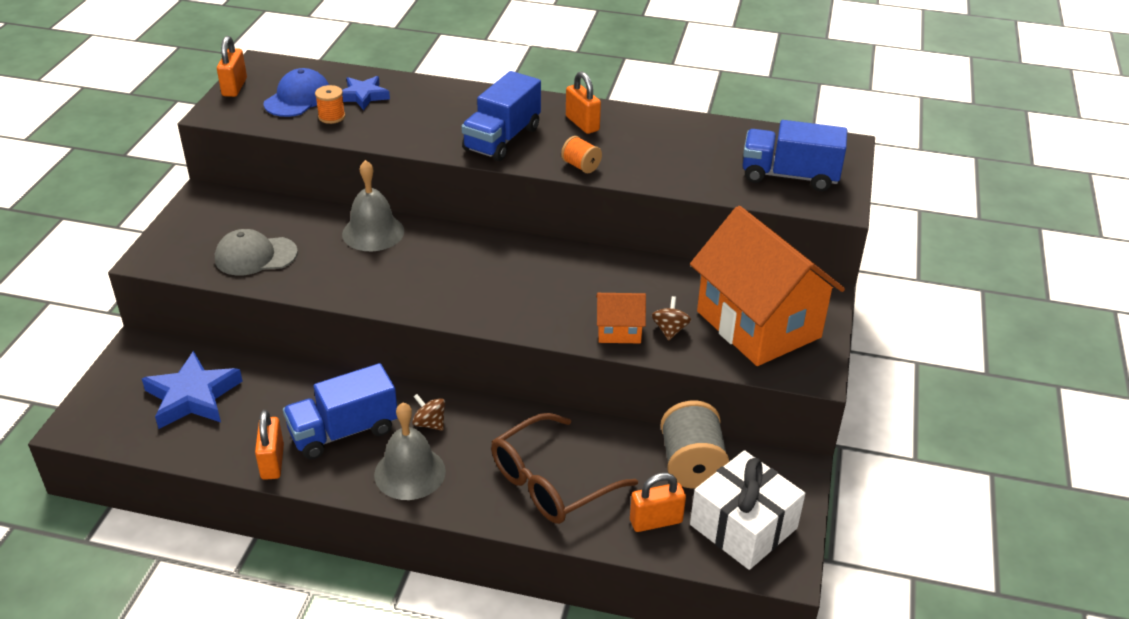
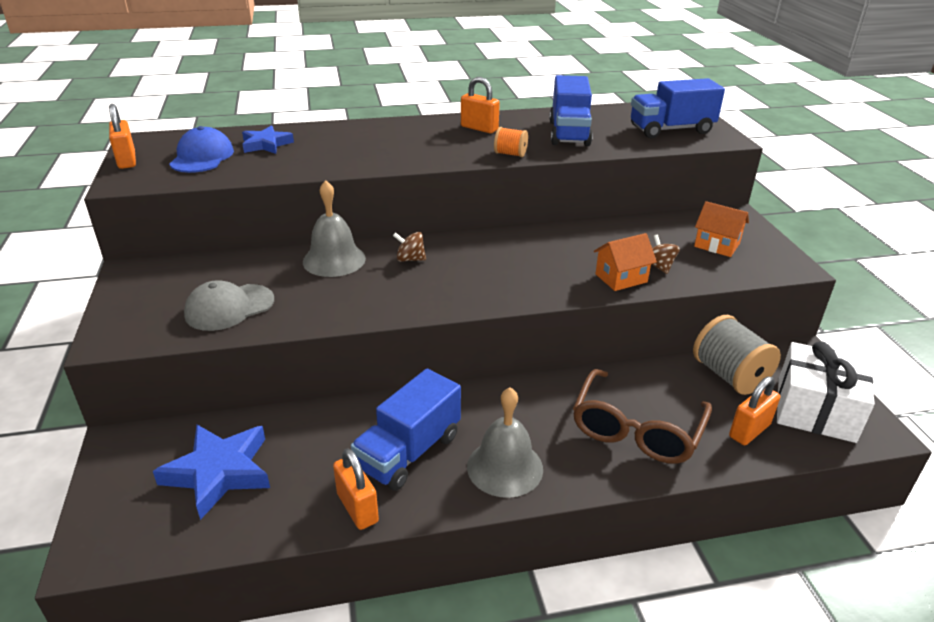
camera: 25 degrees left, 5 degrees down
orange spool [315,85,345,124] -> none
brown spinning top [412,394,445,431] -> brown spinning top moved to [393,232,426,262]
blue truck [461,71,541,161] -> blue truck moved to [549,75,593,146]
orange house [690,206,845,366] -> orange house [694,201,749,257], size x0.43

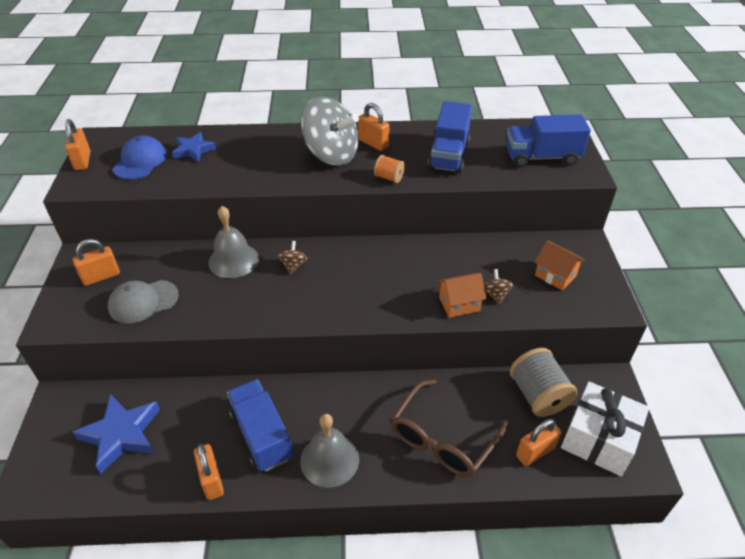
camera: 10 degrees right, 10 degrees up
blue truck [351,369,461,491] -> blue truck turned 105 degrees clockwise [227,379,293,472]
brown spinning top [393,232,426,262] -> brown spinning top turned 75 degrees clockwise [277,241,307,274]
none -> orange padlock [73,239,120,286]
none -> grey spinning top [301,97,359,166]

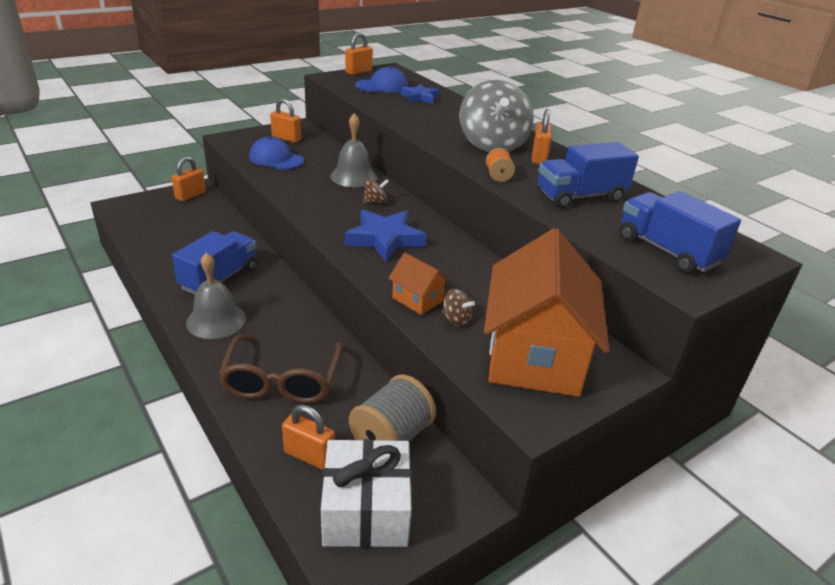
camera: 55 degrees right, 10 degrees down
blue star [72,394,160,474] -> blue star moved to [345,210,426,261]
grey cap [108,280,179,324] -> blue cap [249,136,304,170]
orange padlock [194,444,224,500] -> orange padlock moved to [172,157,206,201]
brown glasses [391,379,508,477] -> brown glasses turned 90 degrees counterclockwise [218,335,343,403]
brown spinning top [484,269,513,304] -> brown spinning top turned 75 degrees clockwise [442,289,475,327]
orange house [535,240,585,291] -> orange house [484,228,609,397], size x2.32

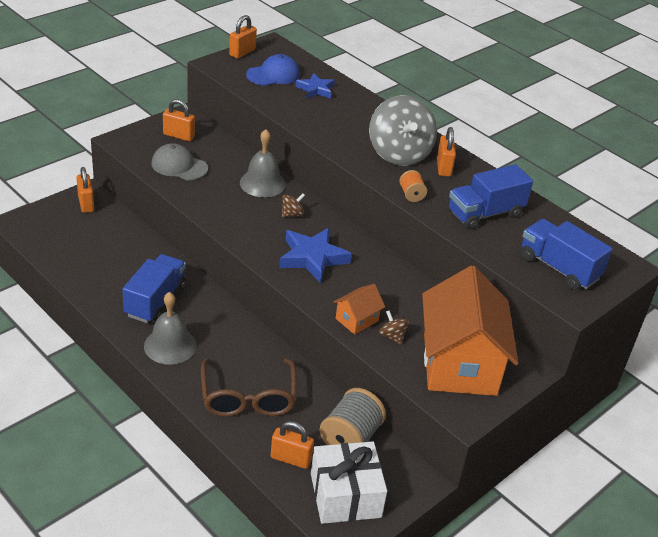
camera: 10 degrees left, 5 degrees up
orange padlock [172,157,206,201] -> orange padlock turned 45 degrees counterclockwise [76,167,94,213]
blue cap [249,136,304,170] -> grey cap [151,143,208,180]
orange house [388,253,450,315] -> orange house turned 75 degrees counterclockwise [334,284,385,335]
brown spinning top [442,289,475,327] -> brown spinning top turned 150 degrees counterclockwise [379,310,409,345]

